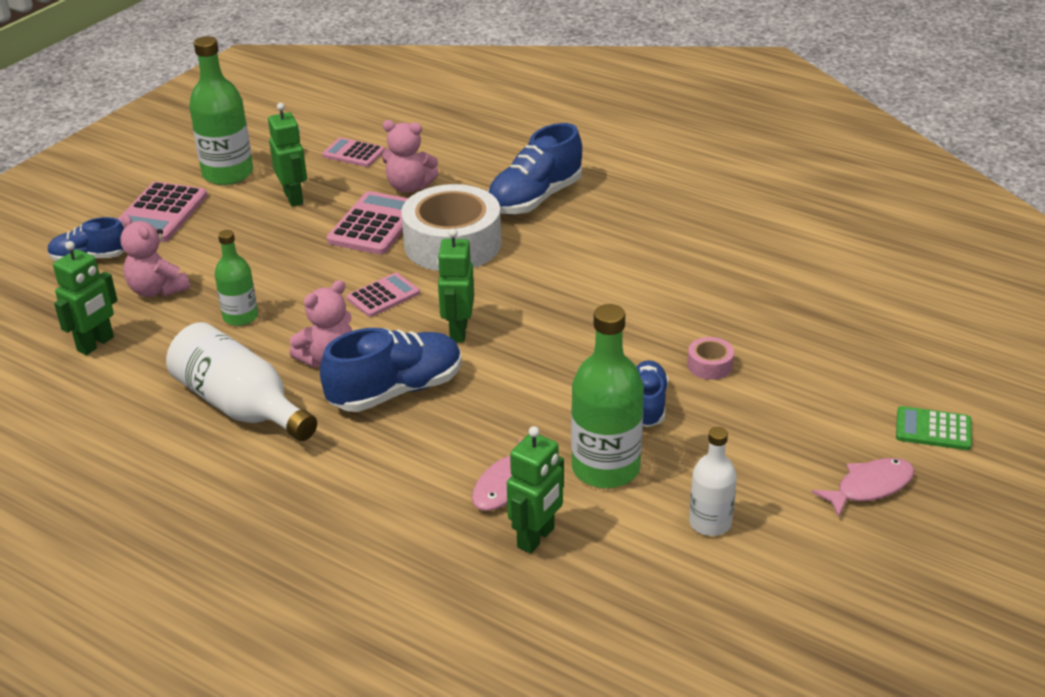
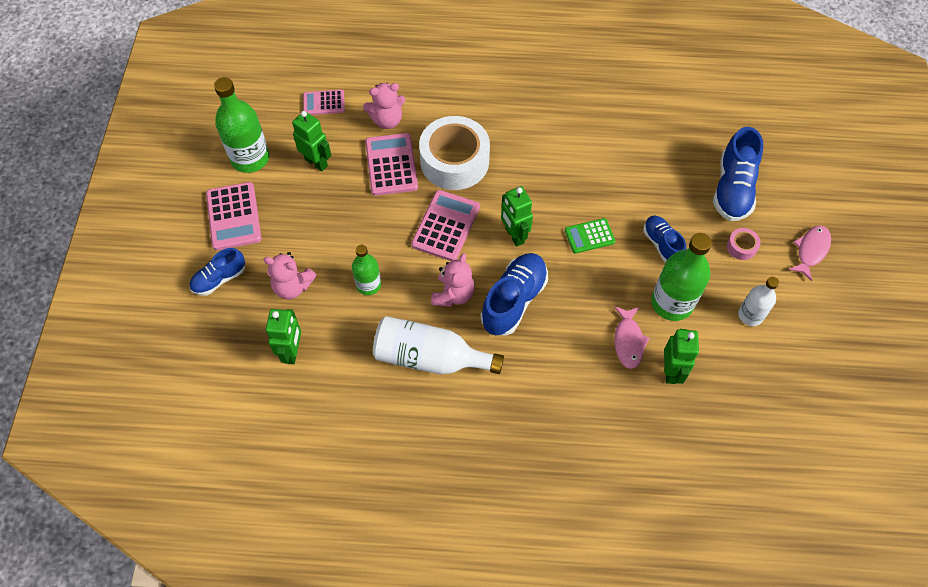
camera: 30 degrees left, 25 degrees up
pink calculator [347,273,420,317] -> pink calculator [411,190,480,261], size x1.61
blue shoe [488,123,582,214] -> blue shoe moved to [713,127,763,221]
pink tape [687,337,734,380] -> pink tape moved to [727,228,761,260]
green calculator [896,406,972,450] -> green calculator moved to [565,218,615,254]

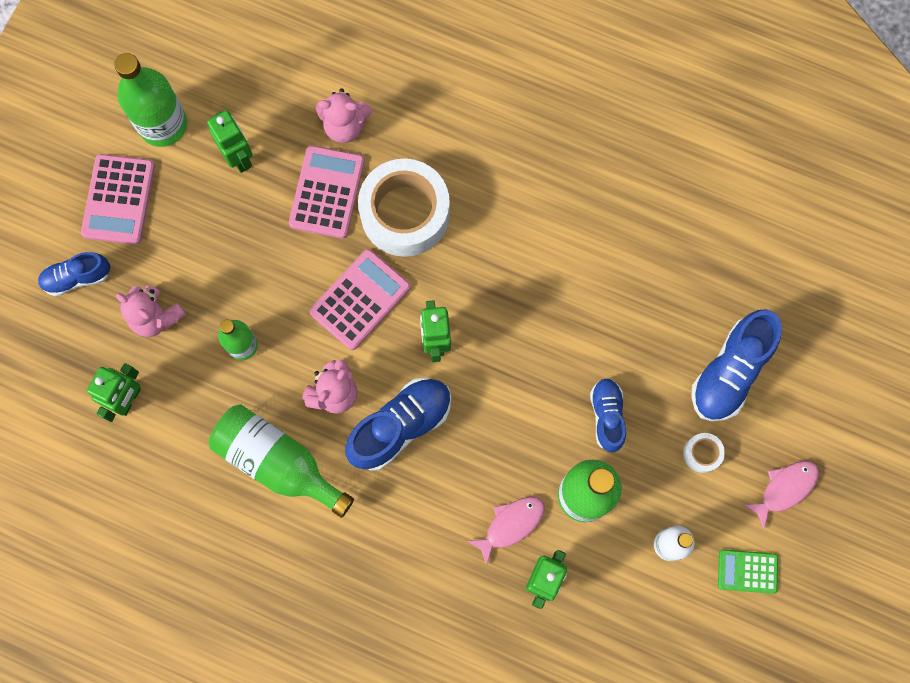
camera: 20 degrees right, 15 degrees up
pink calculator [303,90,345,115] -> none
white bottle [373,316,504,375] -> green bottle [209,405,354,518]
green calculator [565,218,615,254] -> green calculator moved to [718,549,778,594]
pink fish [614,306,650,369] -> pink fish turned 150 degrees counterclockwise [468,497,545,566]
pink tape [727,228,761,260] -> white tape [683,433,725,473]

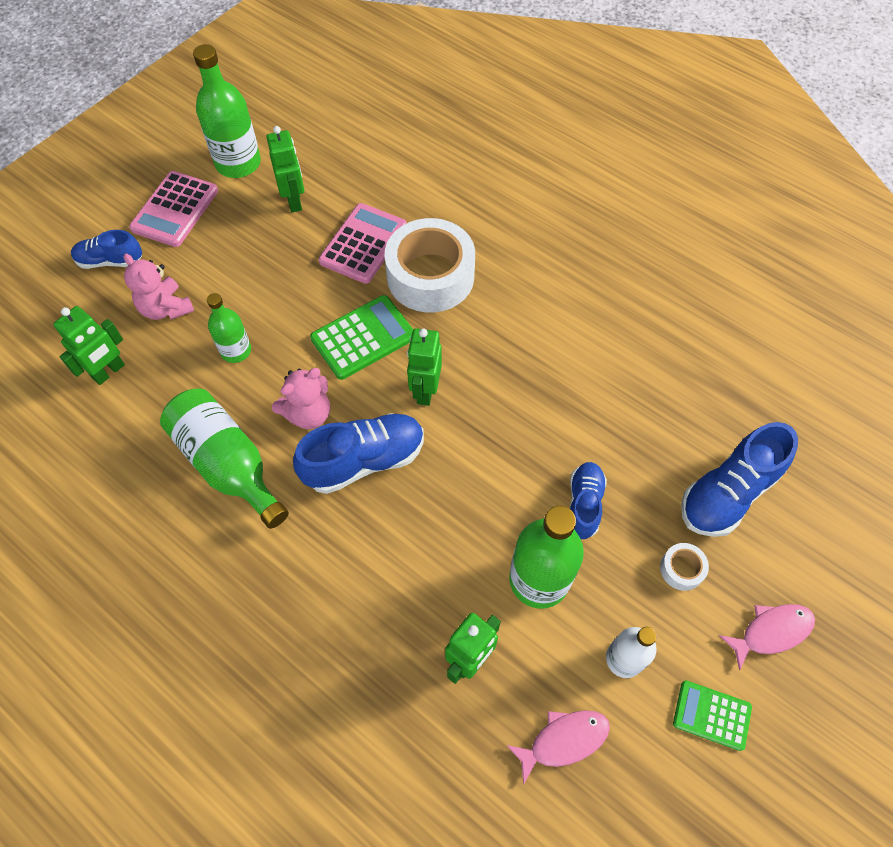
camera: 15 degrees right, 15 degrees down
pink calculator [309,249,411,350] -> green calculator [310,295,413,380]
pink teddy bear [316,89,372,143] -> none
pink fish [468,497,545,566] -> pink fish moved to [506,710,610,785]

